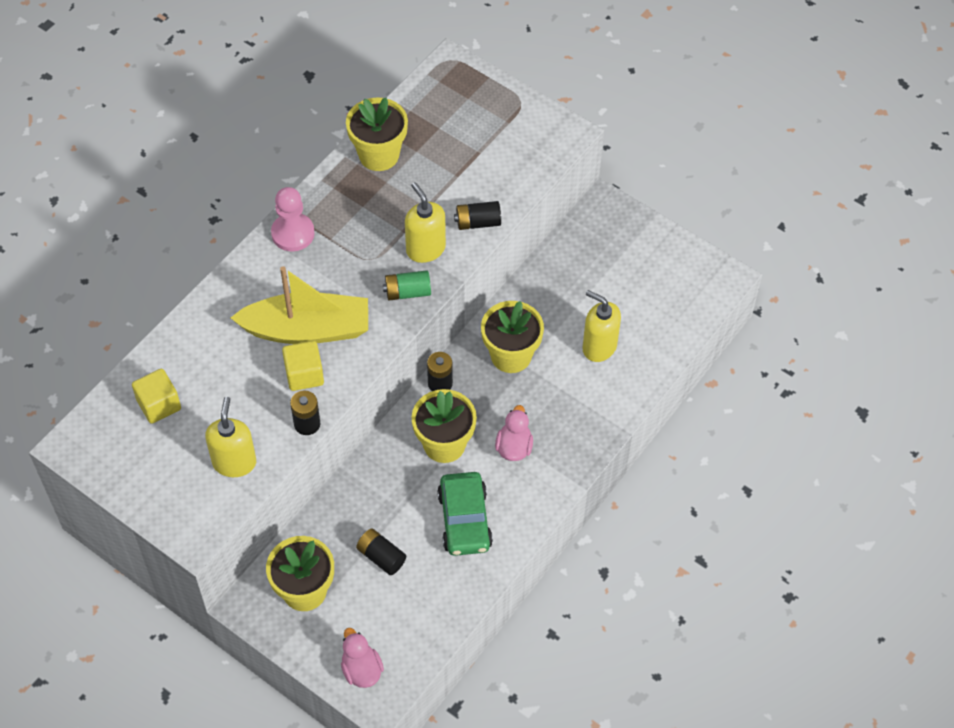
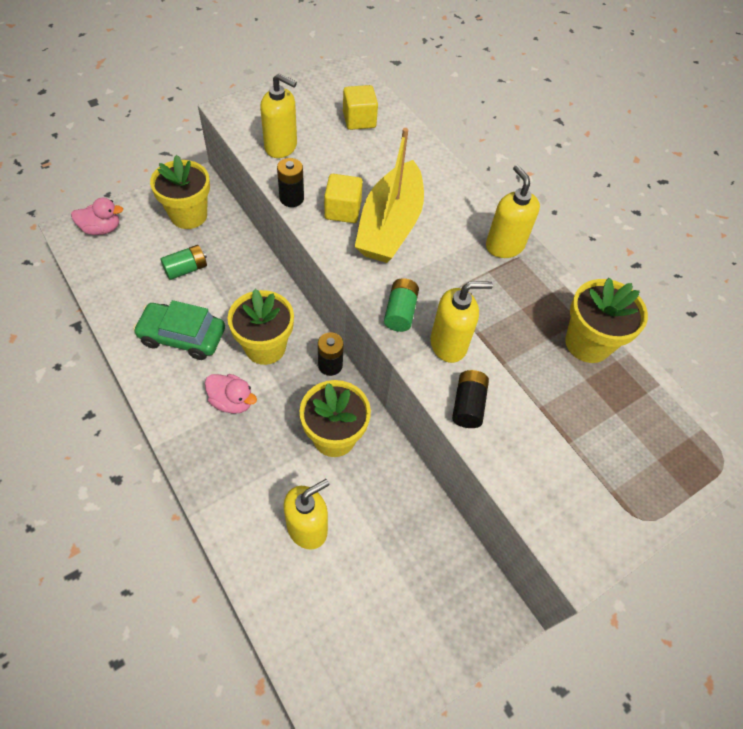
camera: 105 degrees right, 0 degrees up
pink pawn [271,187,315,252] -> yellow soap dispenser [486,165,540,258]
black battery [356,528,406,575] -> green battery [160,245,207,280]

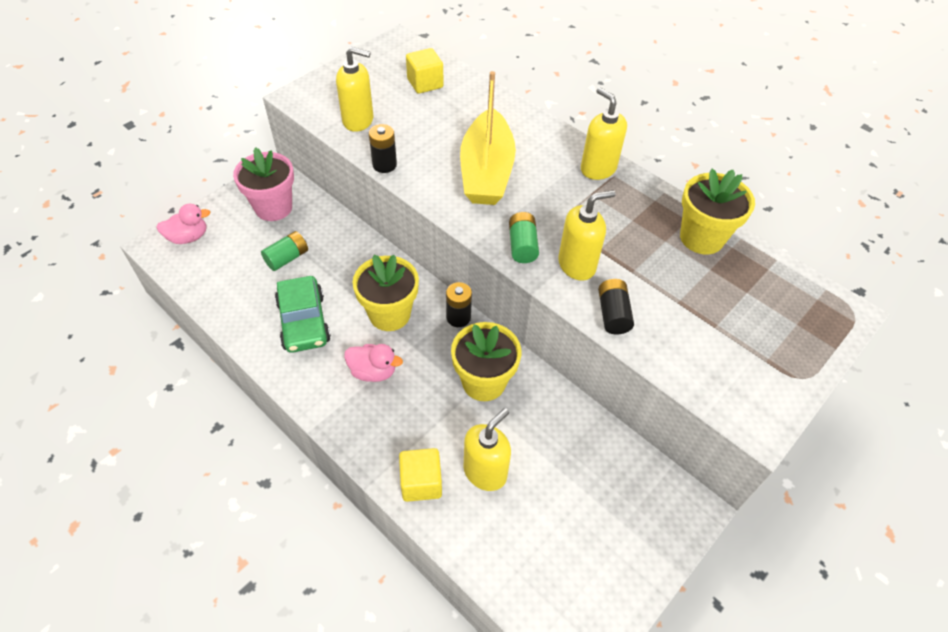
camera: 10 degrees left, 5 degrees down
green car [133,300,225,360] -> green car turned 105 degrees counterclockwise [275,276,331,353]
yellow flower pot [150,155,210,229] -> pink flower pot [233,147,294,221]
yellow cube [324,174,363,223] -> yellow cube moved to [399,448,442,502]

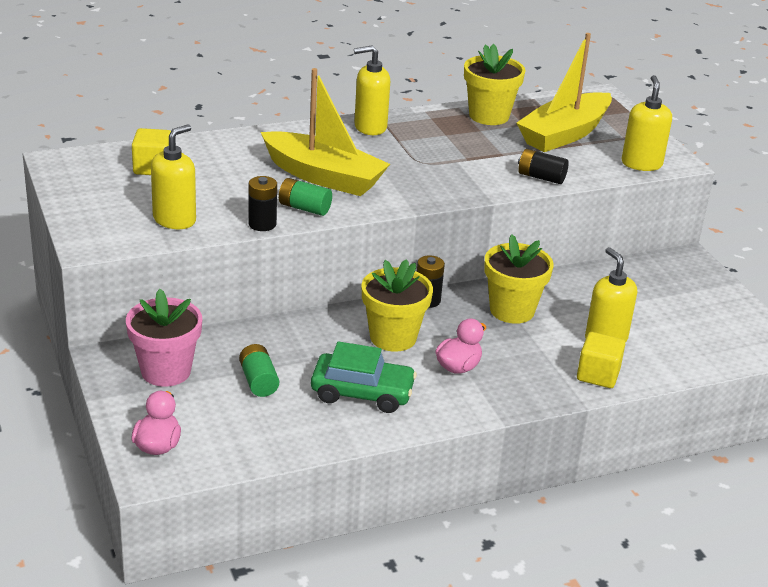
camera: 65 degrees left, 20 degrees down
green battery [509,212,539,263] -> green battery moved to [279,178,332,216]
yellow soap dispenser [558,190,615,281] -> yellow soap dispenser moved to [622,75,672,171]
none -> yellow boat [516,33,612,152]

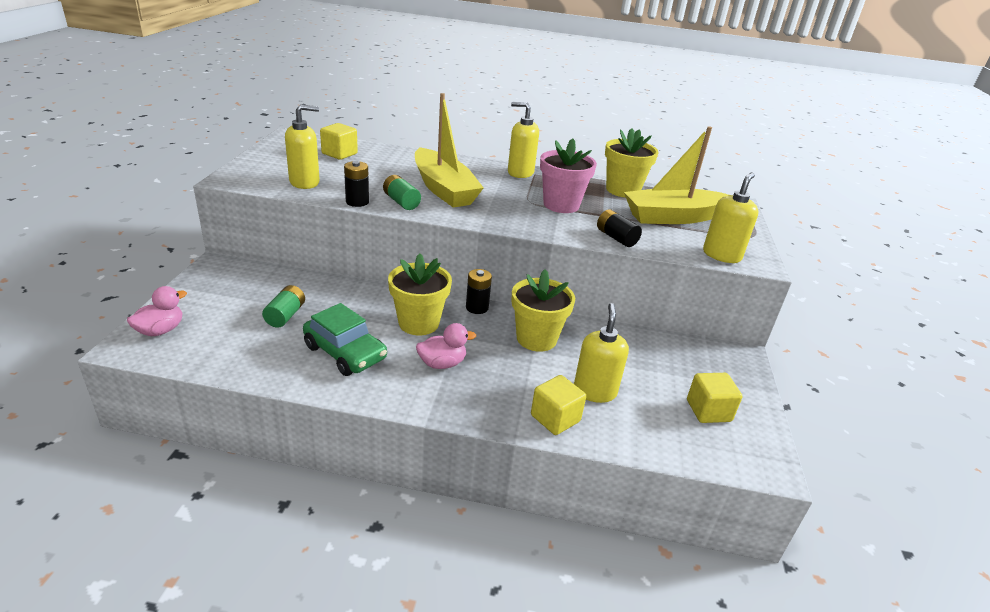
camera: 30 degrees right, 0 degrees up
pink flower pot [126,289,202,387] -> pink flower pot moved to [540,138,597,213]
none -> yellow cube [687,373,743,423]

